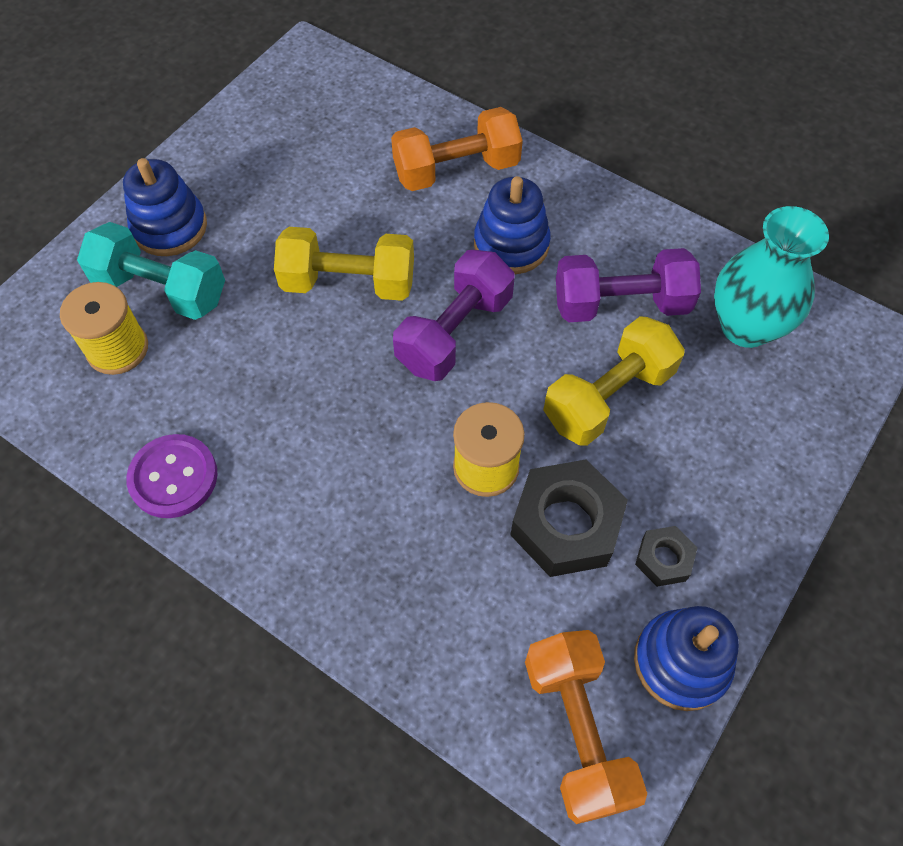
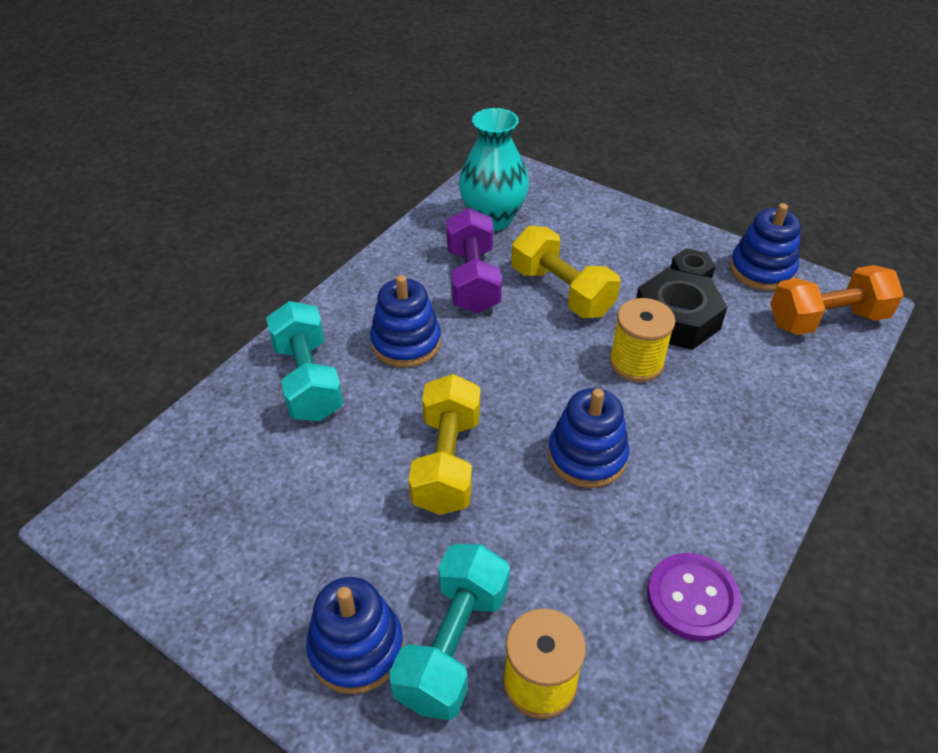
camera: 90 degrees left, 15 degrees down
orange dumbbell [391,107,523,191] -> turquoise dumbbell [266,301,343,421]
purple dumbbell [393,250,515,381] -> none
none -> blue stacking toy [548,388,629,488]

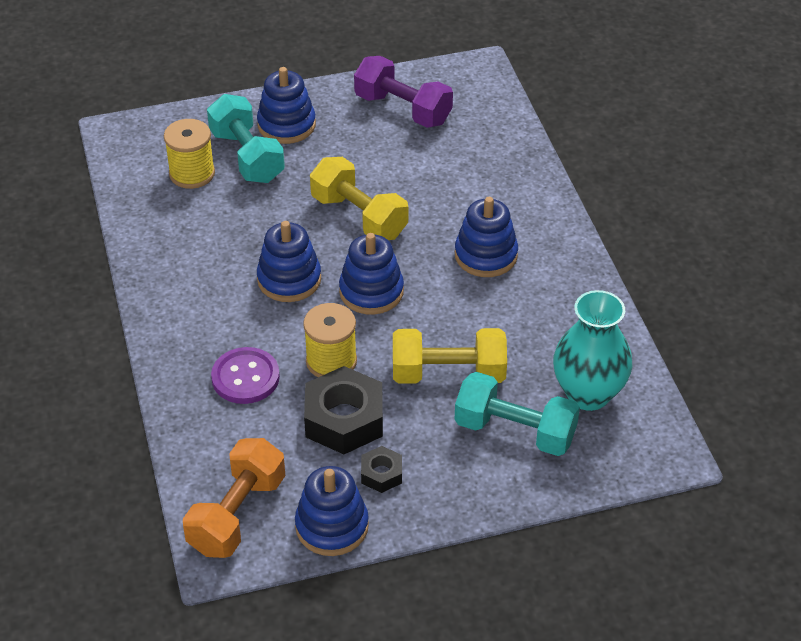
camera: 130 degrees right, 0 degrees up
turquoise dumbbell [266,301,343,421] -> turquoise dumbbell moved to [455,372,580,456]
purple dumbbell [446,208,502,314] -> purple dumbbell moved to [354,56,453,128]
purple button [647,553,742,641] -> purple button moved to [211,347,280,404]
none -> blue stacking toy [339,233,404,315]

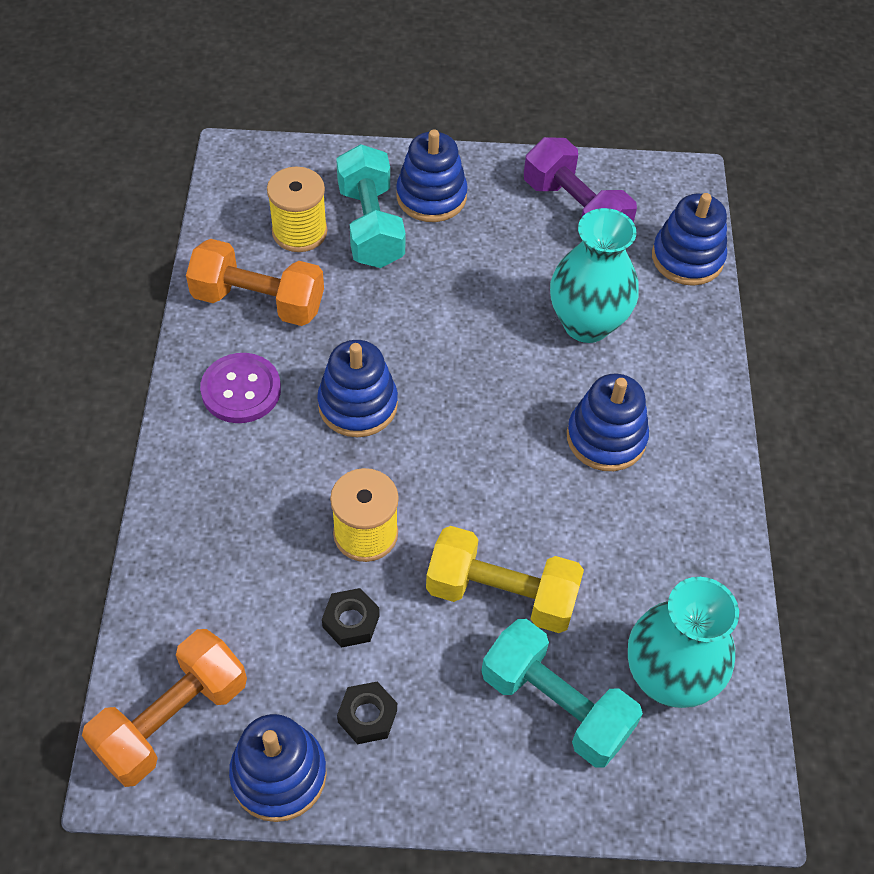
camera: 15 degrees right, 10 degrees up
purple button [211,347,280,404] -> purple button moved to [200,353,281,423]
black nut [304,366,383,454] -> black nut [322,588,380,647], size x0.51
yellow dumbbell [310,157,408,240] -> none
blue stacking toy [339,233,404,315] -> blue stacking toy moved to [652,193,727,286]
none -> orange dumbbell [186,239,324,326]
none -> turquoise vase [550,208,639,343]

